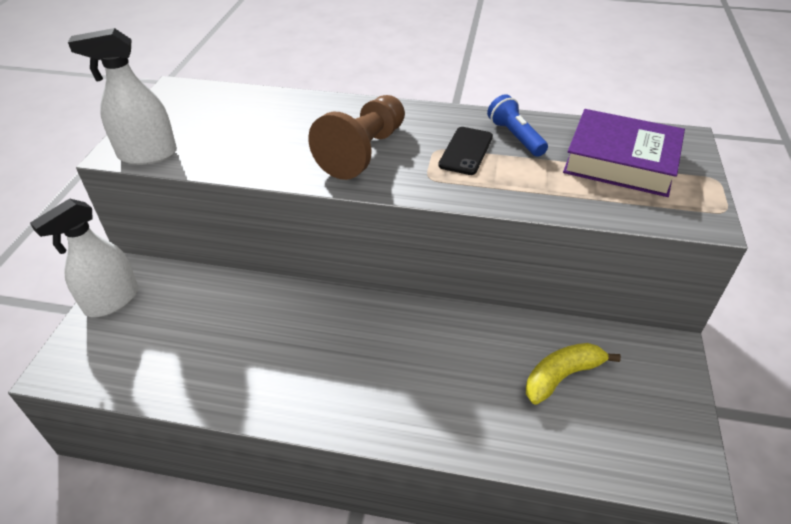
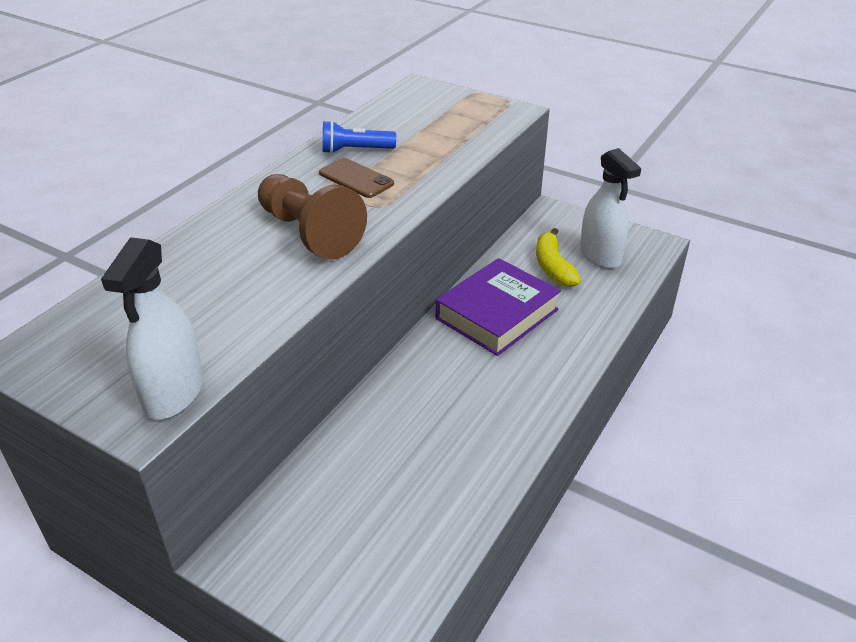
camera: 70 degrees left, 5 degrees down
white spray bottle [30,198,138,317] -> white spray bottle moved to [580,148,641,269]
black phone [438,127,493,175] -> brown phone [319,158,394,198]
purple book [563,109,685,197] -> purple book moved to [436,258,561,356]

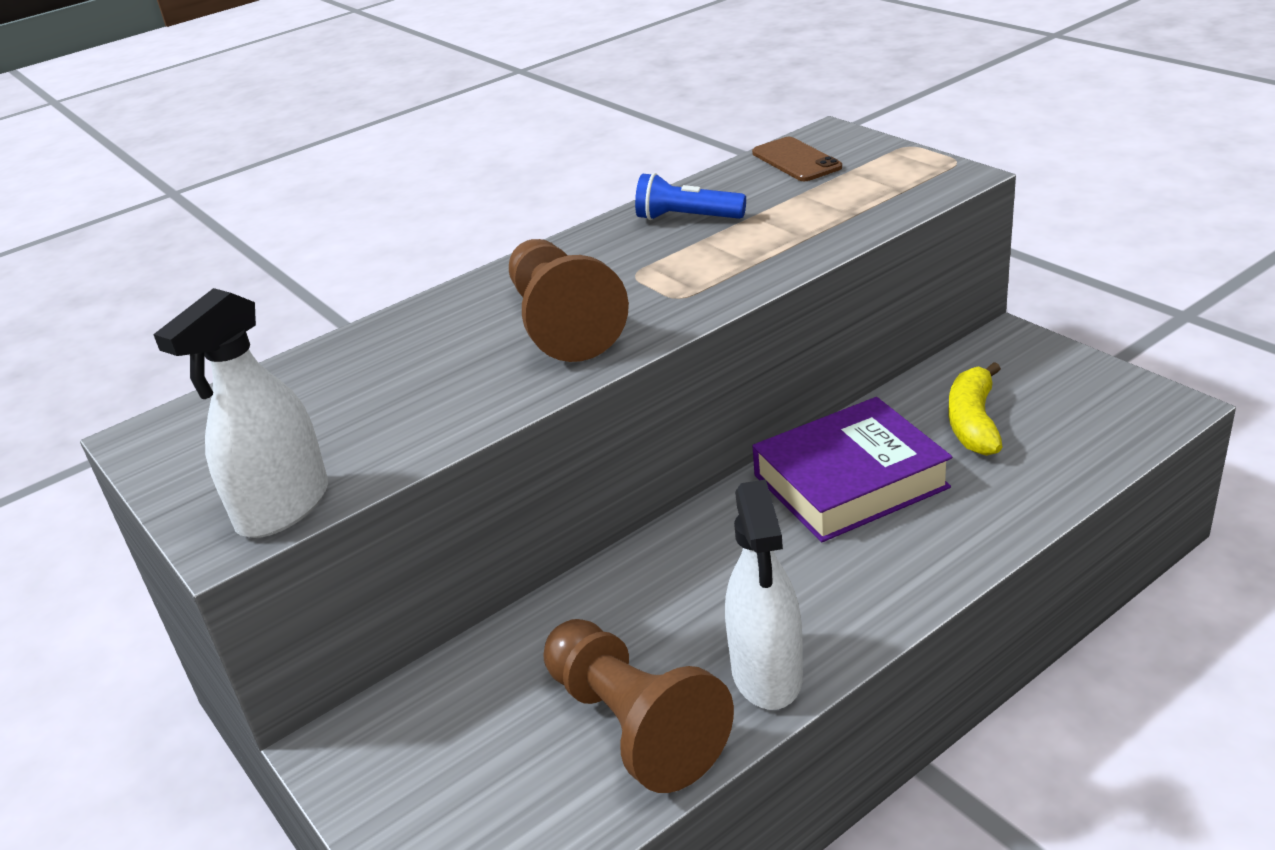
camera: 25 degrees right, 5 degrees down
brown phone [319,158,394,198] -> brown phone moved to [752,137,842,181]
white spray bottle [580,148,641,269] -> white spray bottle moved to [725,479,803,710]
none -> brown pawn [543,619,734,793]

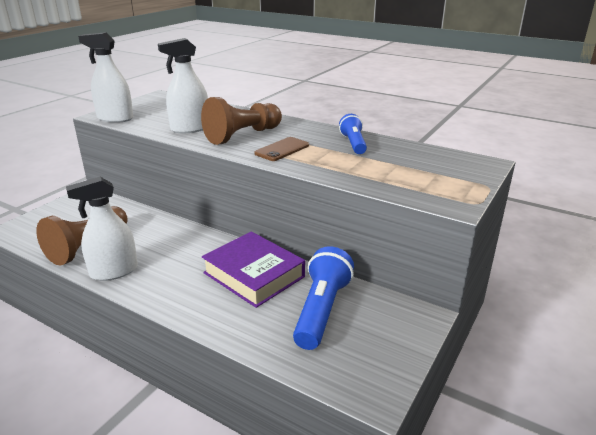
camera: 65 degrees right, 5 degrees down
brown phone [752,137,842,181] -> brown phone moved to [254,137,309,161]
yellow banana [949,362,1002,456] -> blue flashlight [293,246,354,350]
none -> white spray bottle [158,38,208,133]

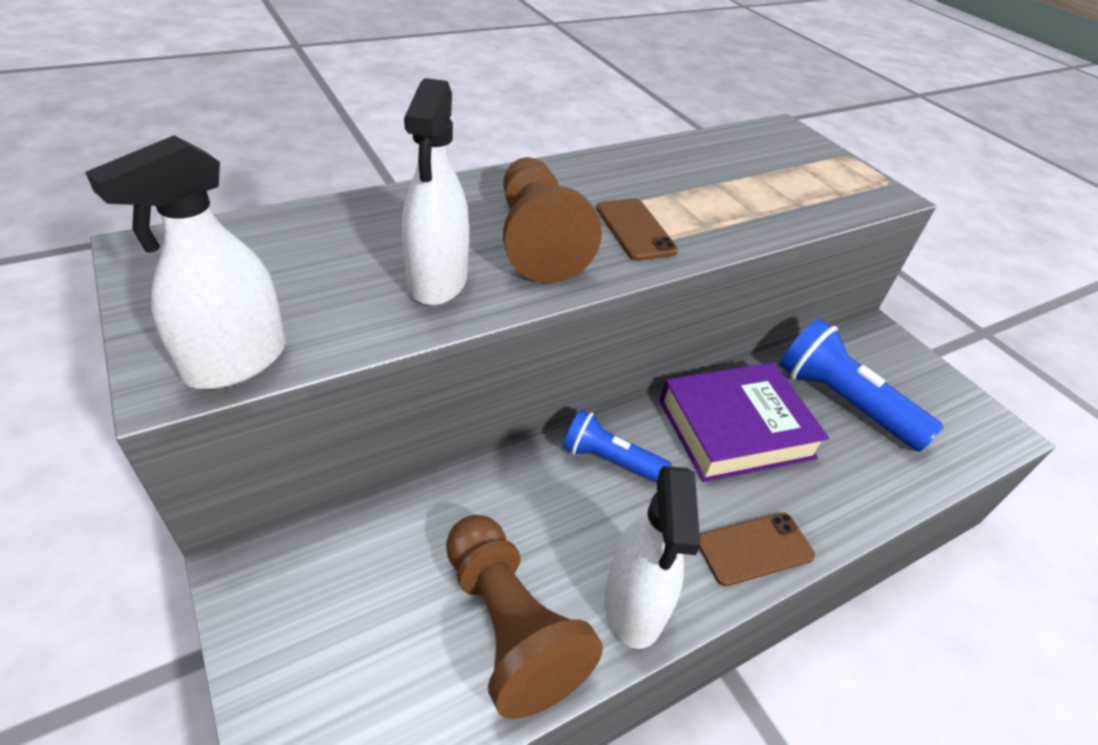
camera: 65 degrees left, 15 degrees up
blue flashlight [339,114,367,154] -> blue flashlight moved to [563,409,672,483]
none -> brown phone [699,512,815,586]

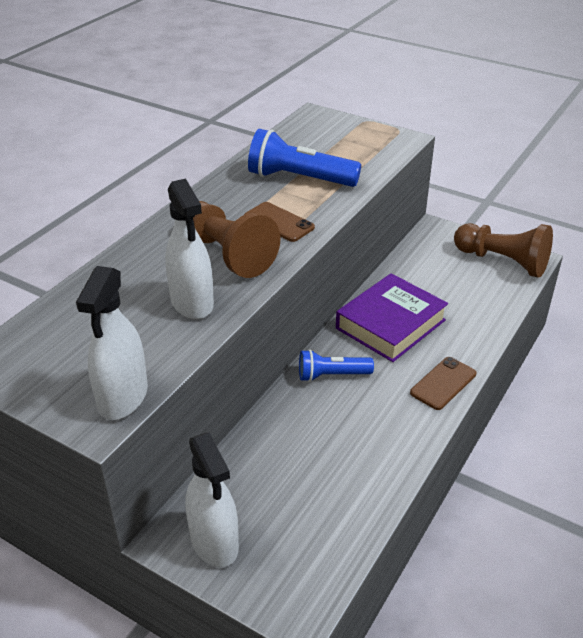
camera: 25 degrees left, 5 degrees down
brown pawn [446,515,603,719] -> brown pawn moved to [454,223,553,278]
white spray bottle [605,466,701,649] -> white spray bottle moved to [185,432,239,568]
blue flashlight [780,318,944,452] -> blue flashlight moved to [248,129,361,187]

